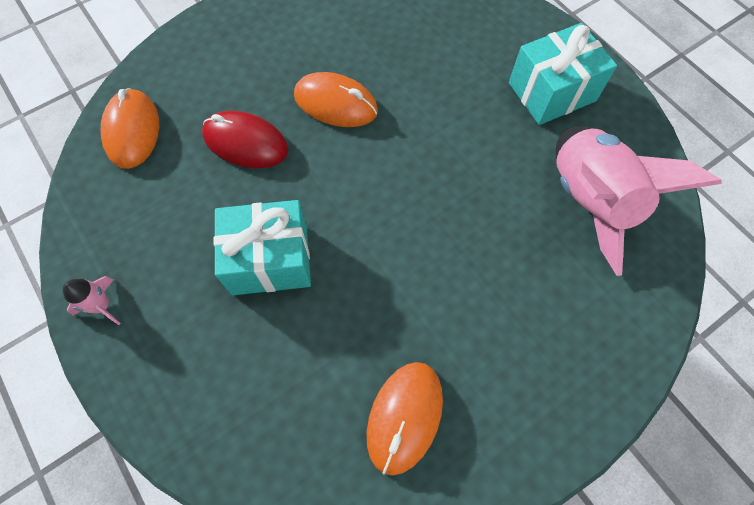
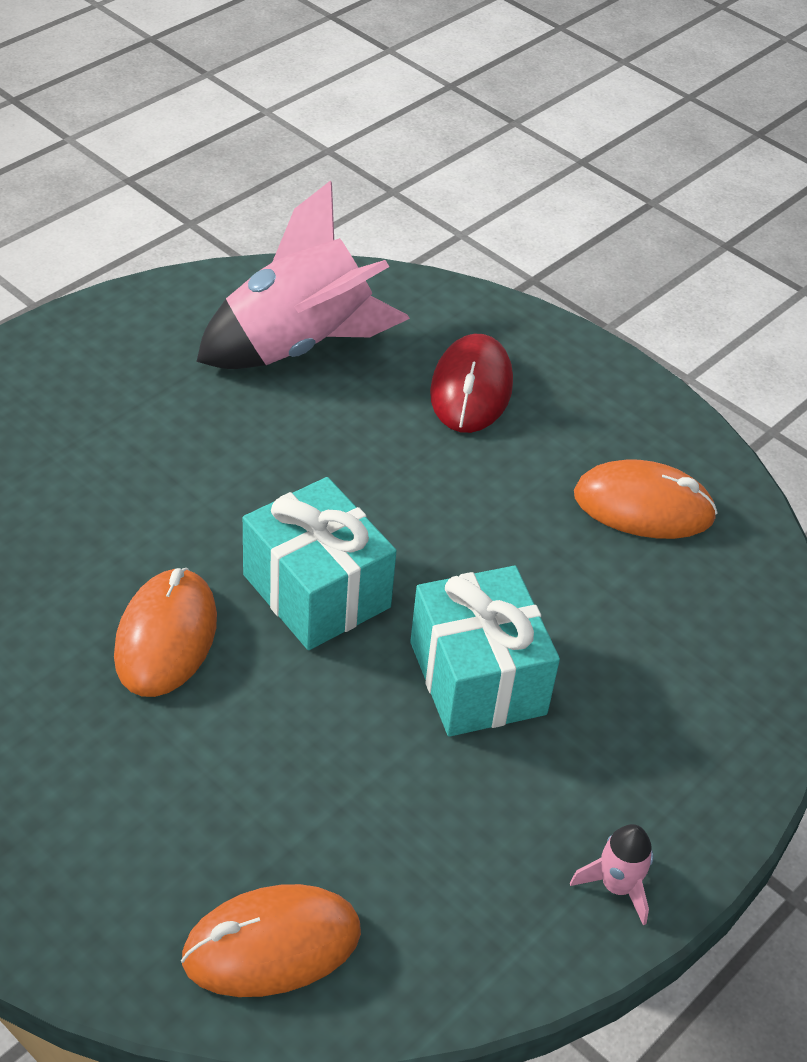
camera: 105 degrees left, 20 degrees down
red mouse [202,111,289,168] -> red mouse moved to [430,334,513,433]
turquoise gift [509,23,617,125] -> turquoise gift moved to [243,477,396,650]

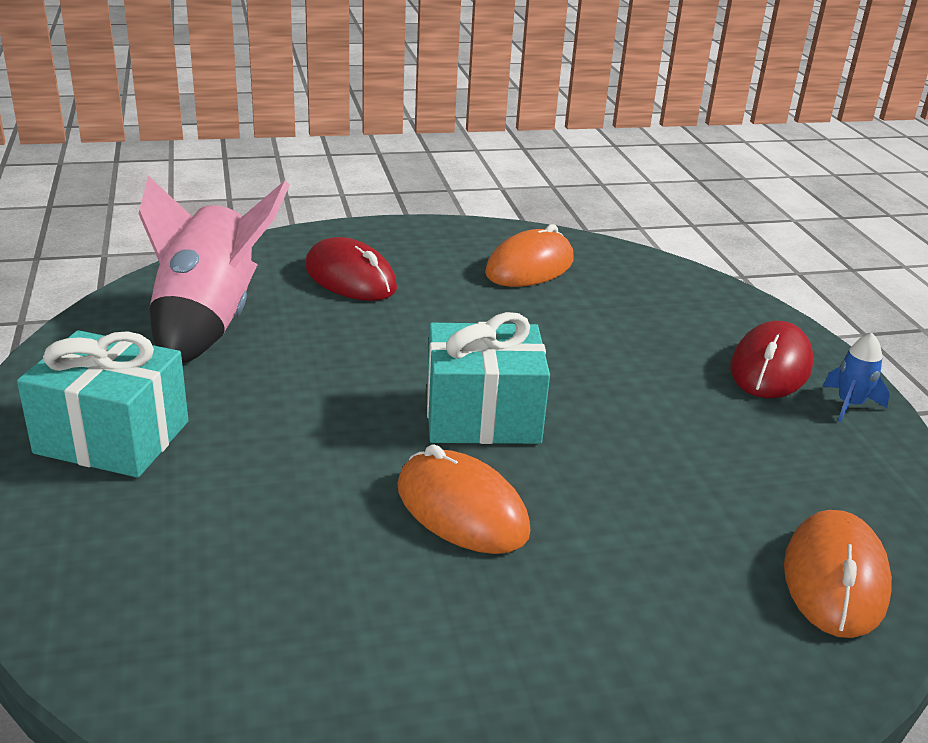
camera: 55 degrees left, 15 degrees down
turquoise gift [410,566,560,737] -> turquoise gift moved to [17,330,188,478]
pink rocket [570,824,653,926] -> blue rocket [823,333,890,422]
none -> red mouse [730,321,813,398]

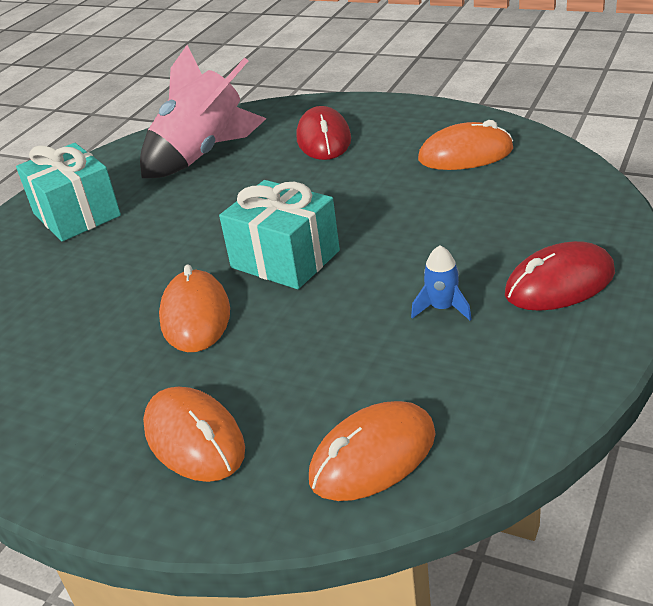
camera: 45 degrees right, 5 degrees up
blue rocket [823,333,890,422] -> blue rocket moved to [411,245,472,320]
none -> orange mouse [143,387,245,482]

